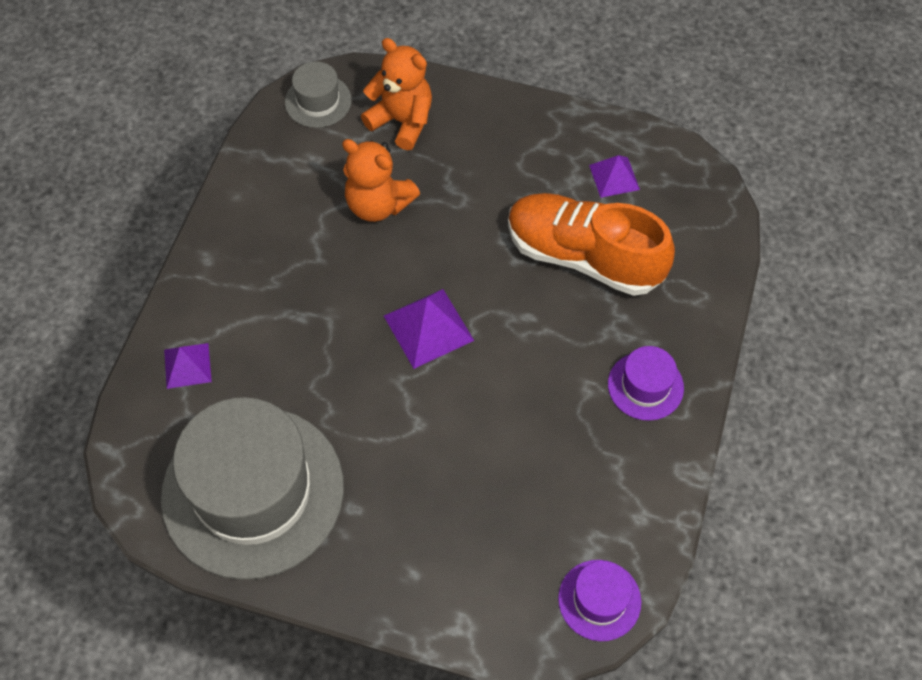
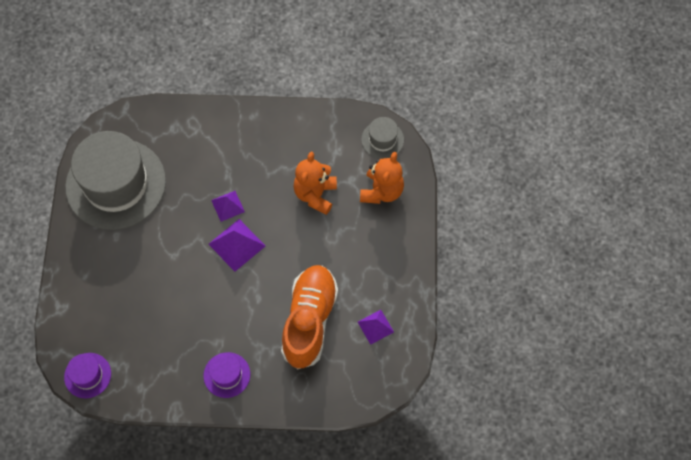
camera: 75 degrees right, 5 degrees up
purple pyramid [164,343,212,389] -> purple pyramid moved to [211,191,245,222]

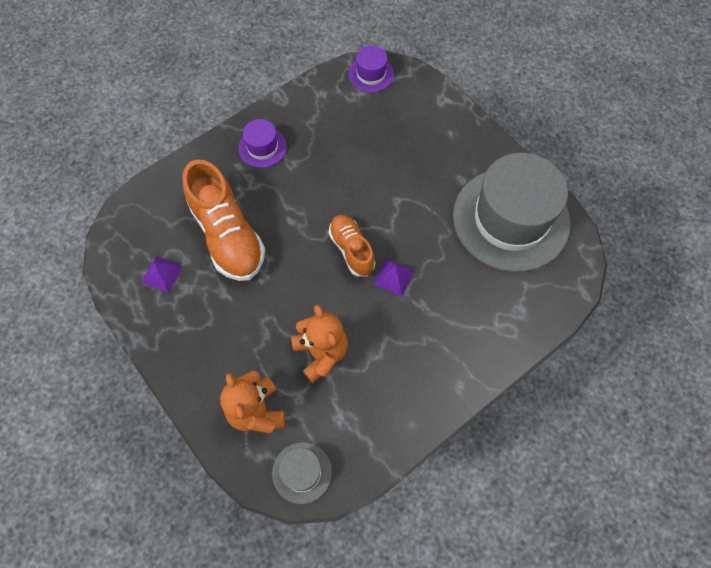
camera: 140 degrees right, 0 degrees up
purple pyramid [209,219,265,272] -> orange shoe [329,215,375,277]

